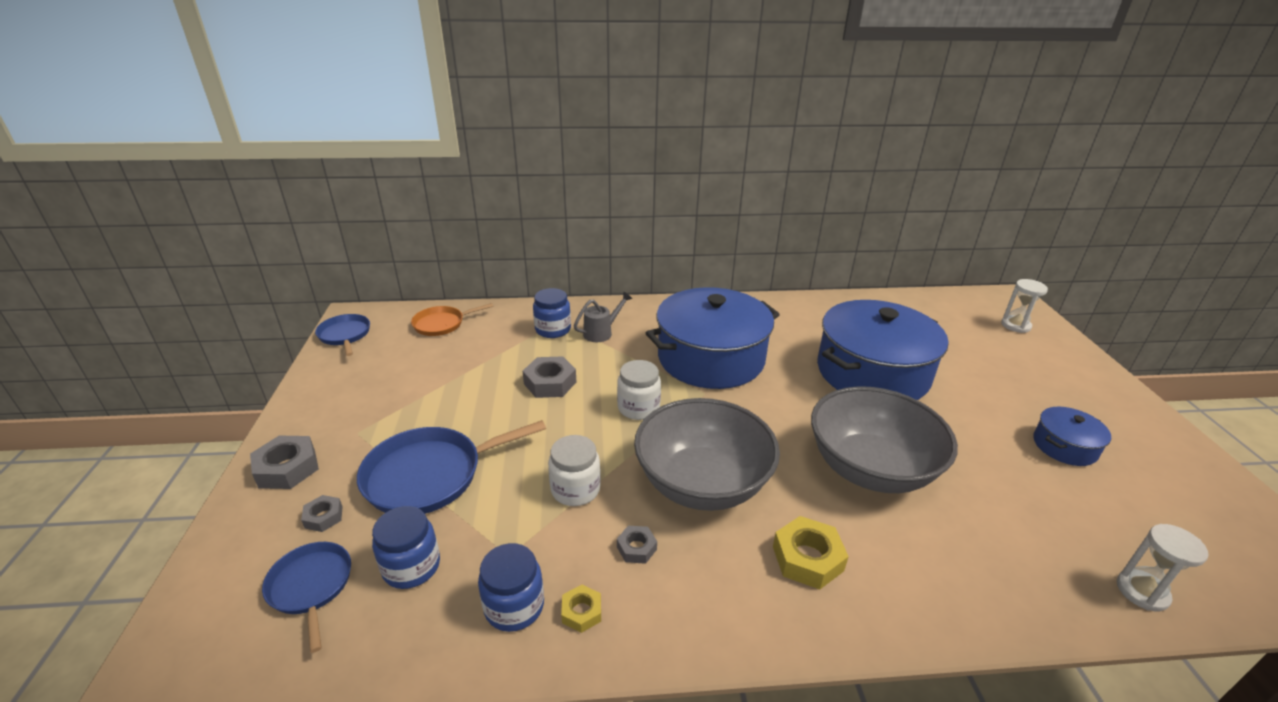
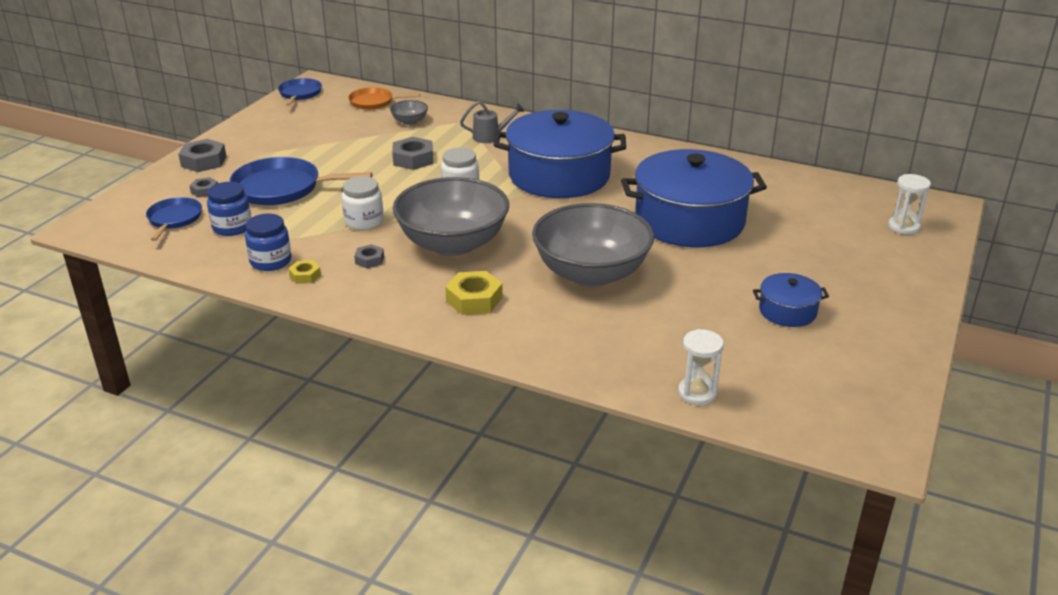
camera: 30 degrees right, 0 degrees up
blue jar [533,288,571,338] -> none
none -> grey bowl [390,100,428,125]

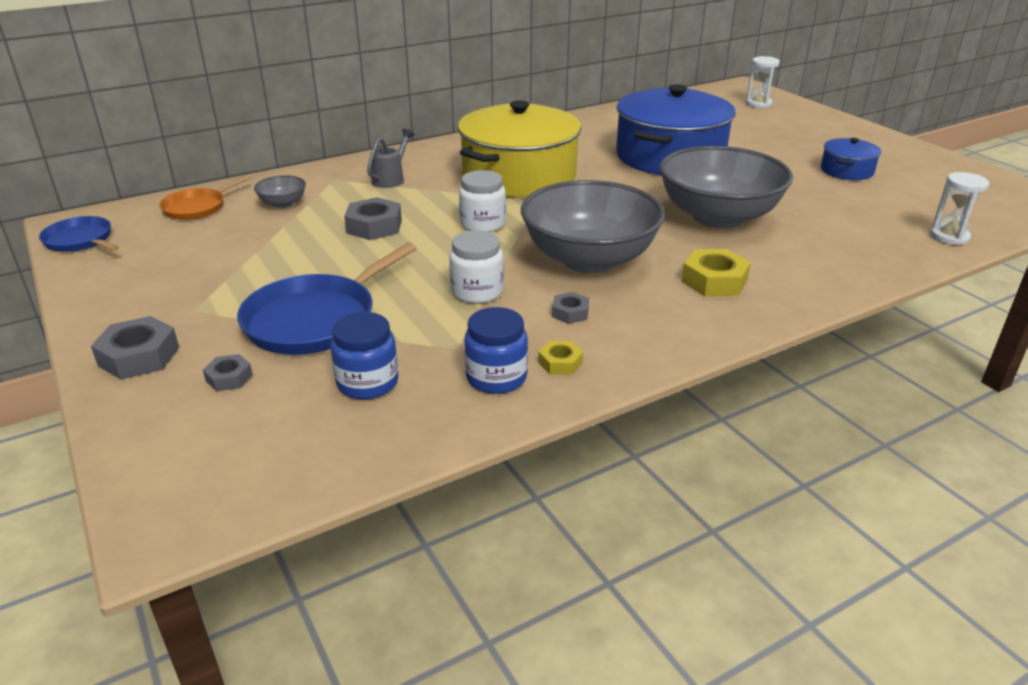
camera: 55 degrees left, 0 degrees up
blue pan [146,197,202,241] -> none
blue pot [494,110,626,198] -> yellow pot [458,100,582,197]

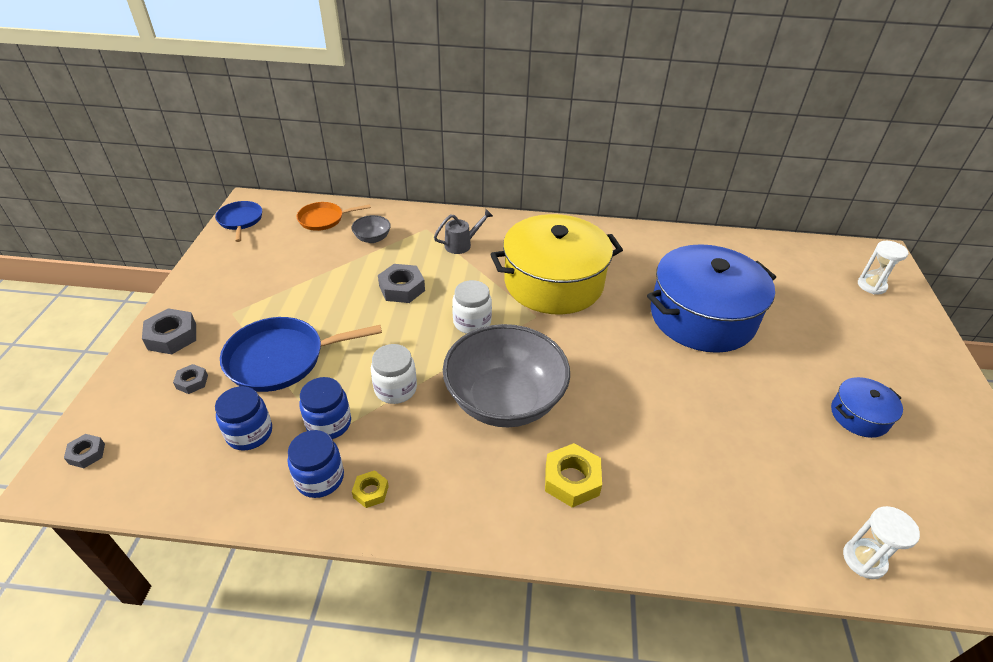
camera: 35 degrees right, 10 degrees up
grey nut [552,292,589,324] -> grey nut moved to [64,434,105,468]
grey bowl [660,146,793,228] -> none
none -> blue jar [299,377,351,439]

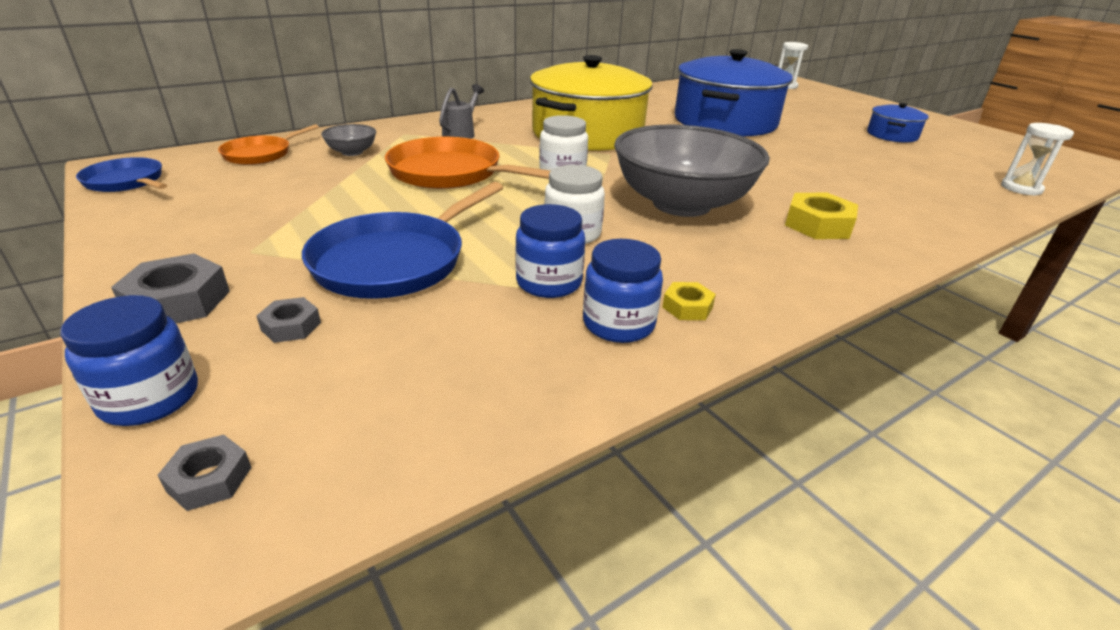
camera: 40 degrees left, 10 degrees down
blue jar [215,386,272,451] -> blue jar moved to [60,295,198,426]
grey nut [378,264,425,303] -> orange pan [385,137,550,189]

